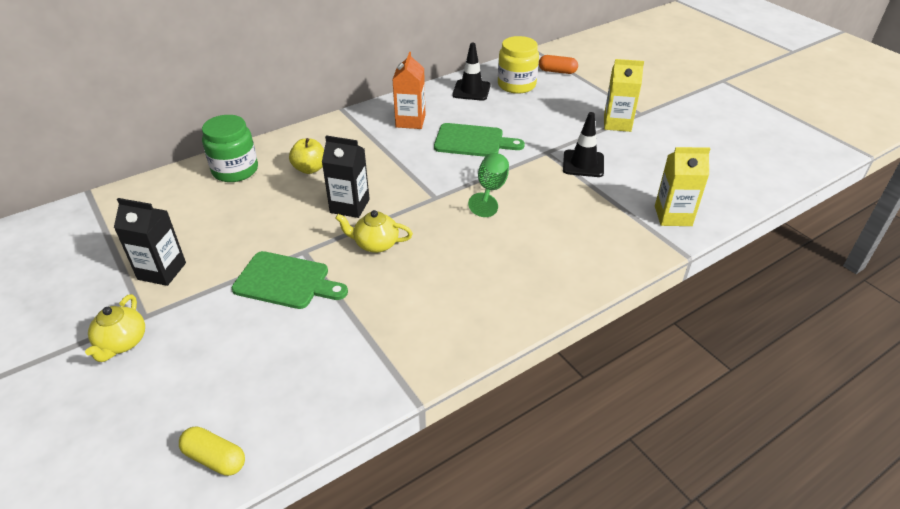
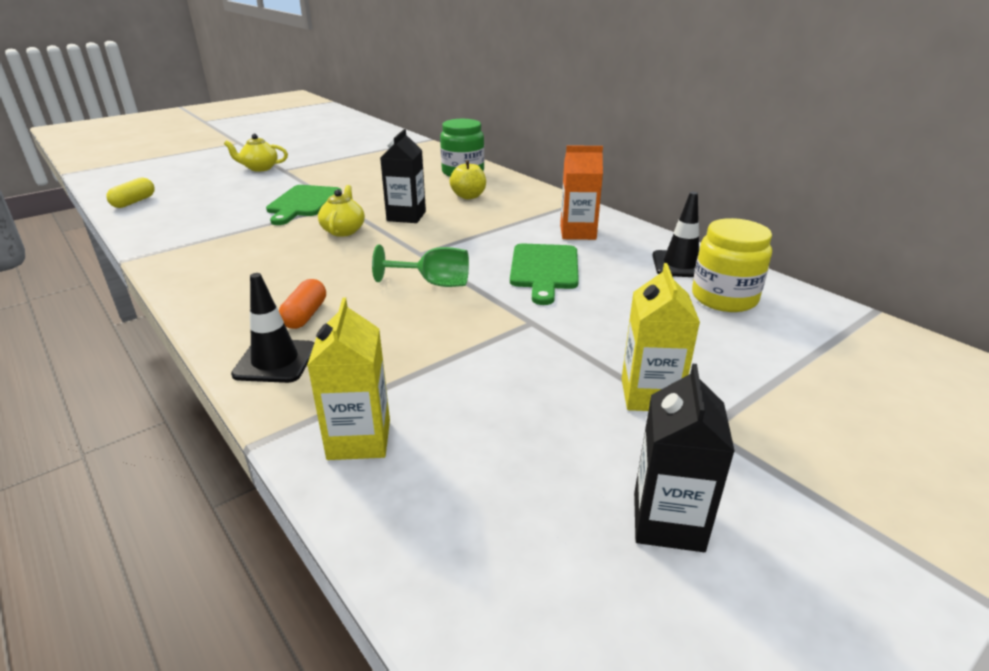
camera: 85 degrees right, 10 degrees down
black carton [114,198,186,286] -> black carton moved to [634,363,735,552]
orange capsule [539,55,578,74] -> orange capsule moved to [279,279,326,329]
black traffic cone [563,112,604,177] -> black traffic cone moved to [231,273,314,383]

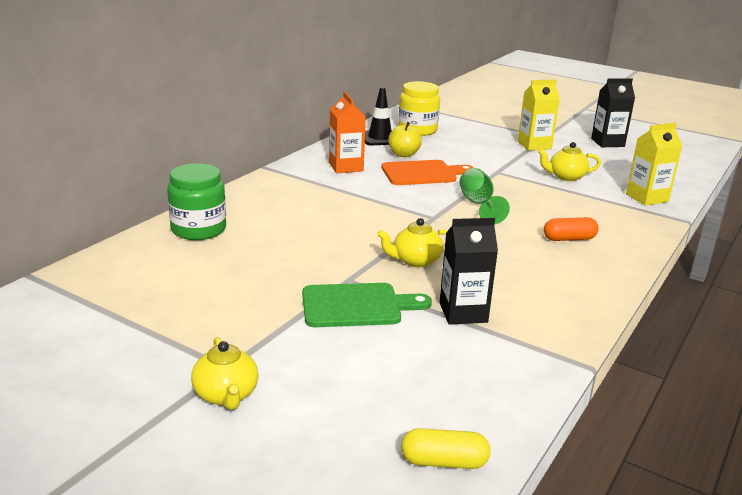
camera: 110 degrees left, 5 degrees down
black traffic cone [231,273,314,383] -> none
black carton [380,129,426,223] -> black carton moved to [439,218,498,325]
yellow apple [450,160,486,199] -> yellow apple moved to [388,122,422,157]
green cutting board [510,243,579,305] -> orange cutting board [381,160,474,185]
none -> yellow teapot [538,142,601,181]

